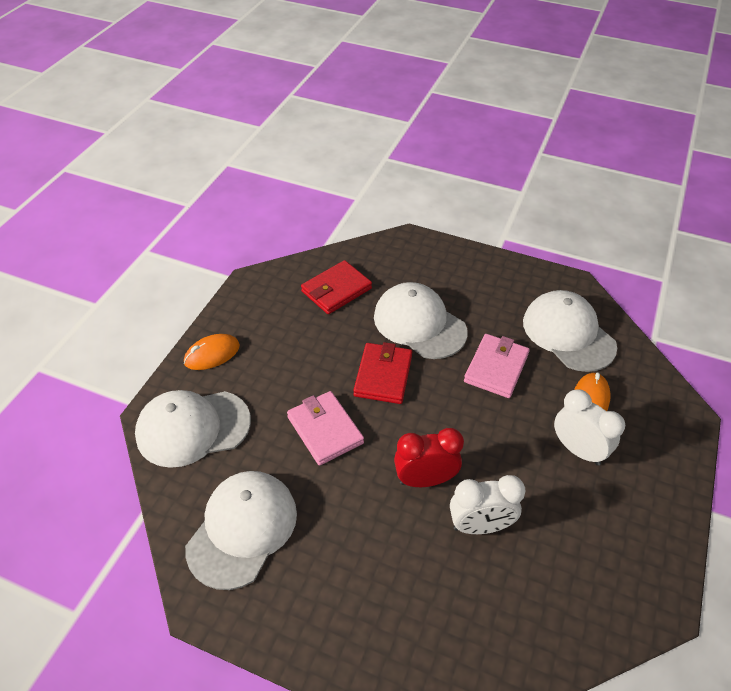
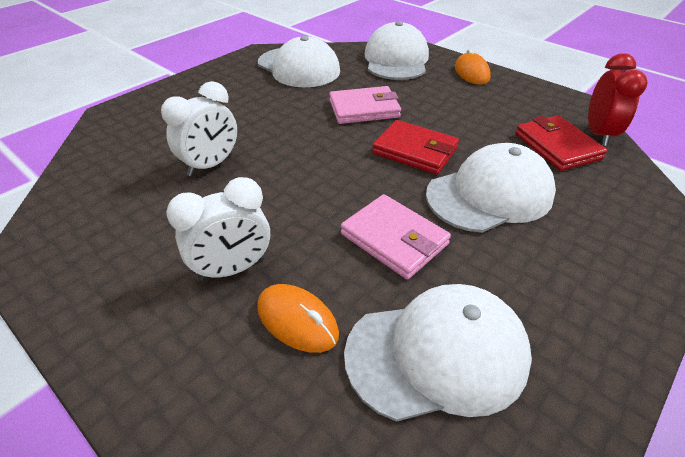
camera: 110 degrees right, 5 degrees down
red clock [394,428,464,487] -> red clock moved to [588,53,648,146]
white clock [450,475,526,534] -> white clock turned 150 degrees counterclockwise [161,81,237,176]

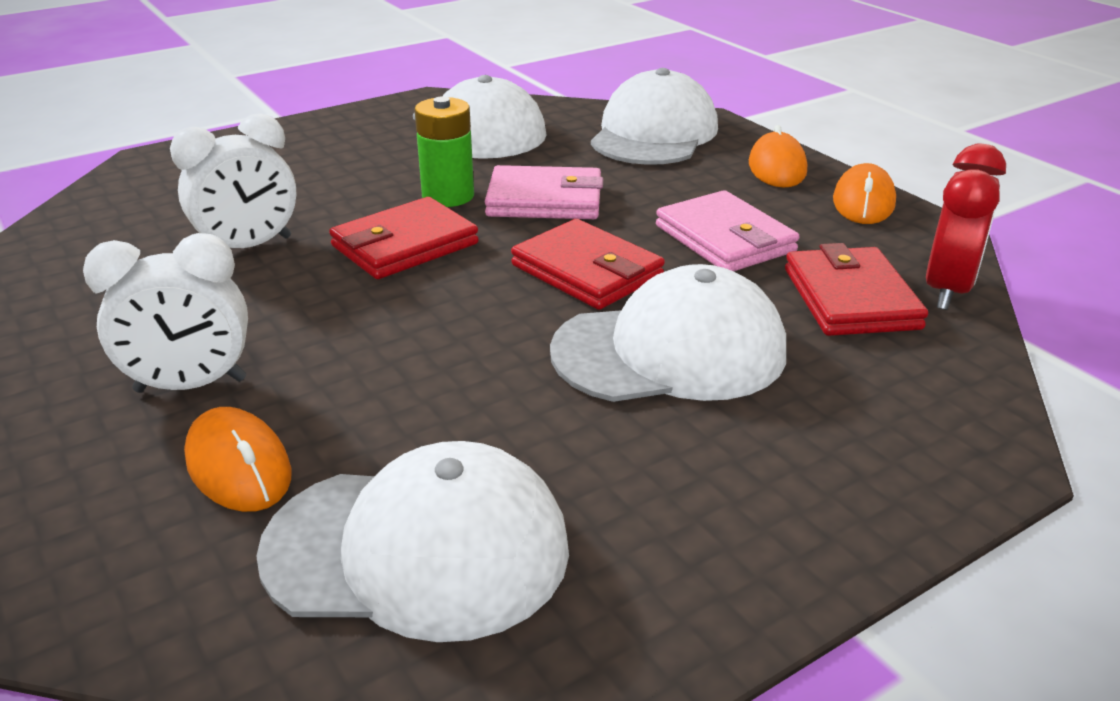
camera: 15 degrees right, 10 degrees down
pink wallet [341,194,451,279] -> pink wallet moved to [656,190,800,271]
none -> red wallet [329,197,479,279]
none -> green battery [415,96,474,207]
none -> orange mouse [833,163,896,224]

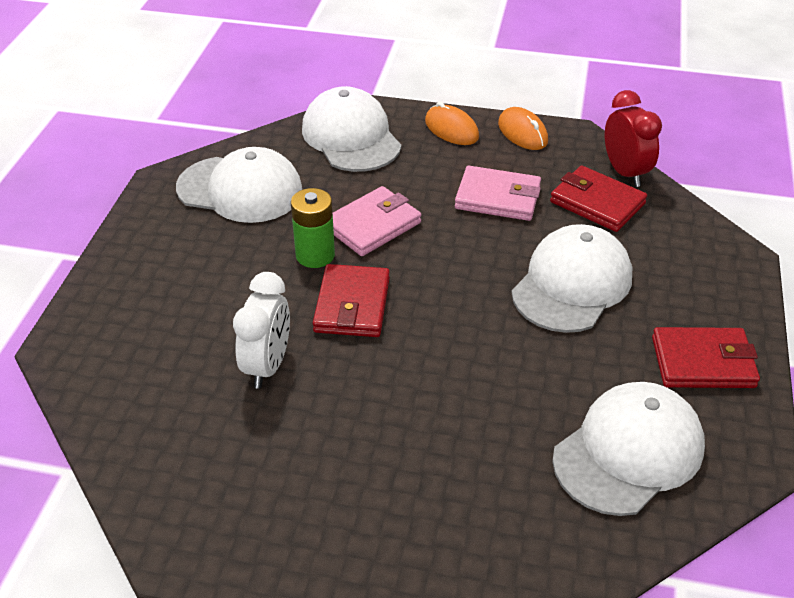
camera: 45 degrees left, 10 degrees up
white clock [83,233,248,393] -> none
orange mouse [184,407,291,512] -> none
red wallet [511,219,665,310] -> red wallet moved to [652,327,760,388]

